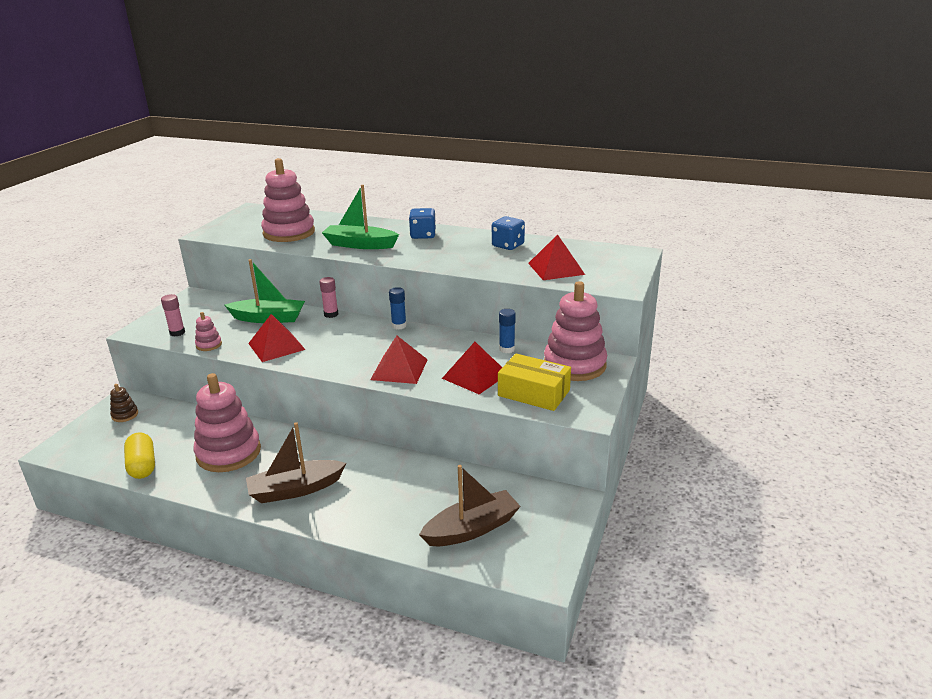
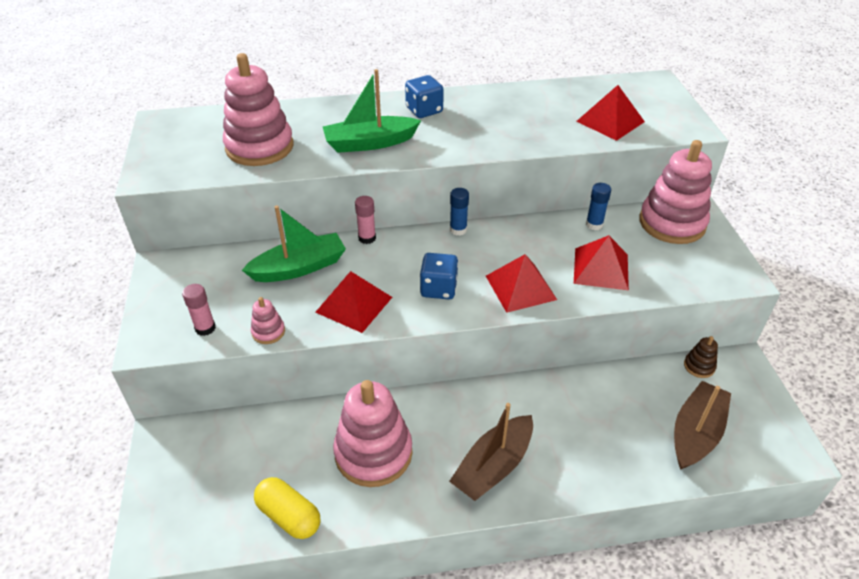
camera: 30 degrees left, 15 degrees up
brown stacking toy [110,384,138,422] -> brown stacking toy moved to [684,336,718,378]
blue dice [492,216,525,250] -> blue dice moved to [420,253,458,299]
yellow box [498,354,571,411] -> none

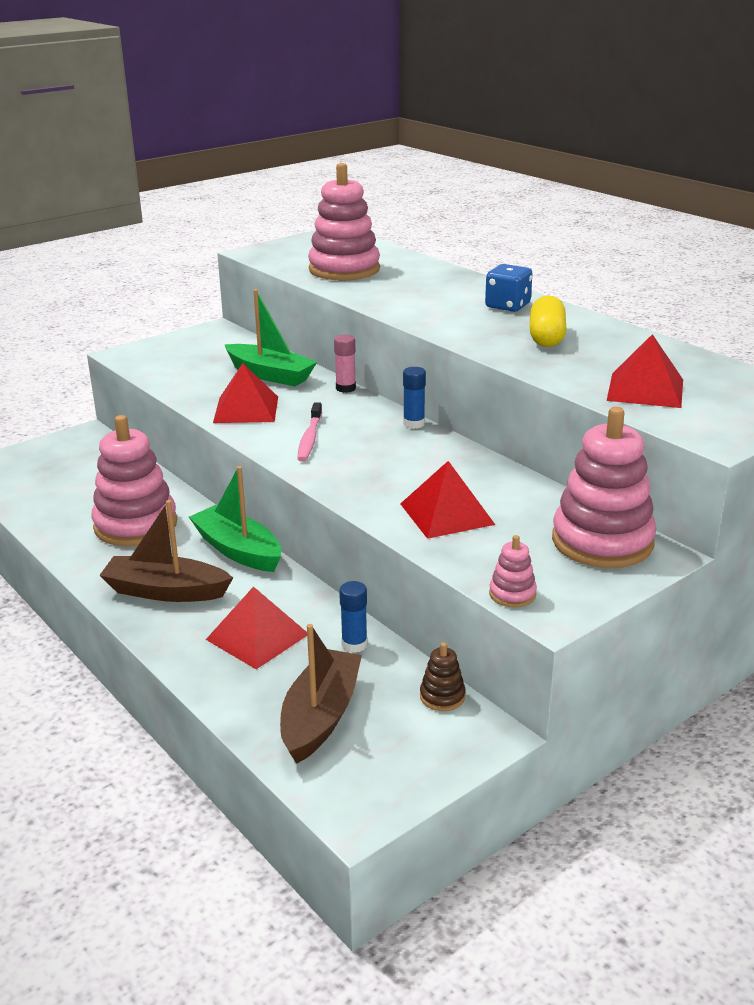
camera: 60 degrees right, 15 degrees down
pink glue stick [182,284,216,336] -> none
pink stacking toy [251,297,285,344] -> pink stacking toy moved to [489,535,537,607]
yellow capsule [254,477,320,539] -> yellow capsule moved to [530,295,566,347]
green boat [323,69,421,153] -> green boat moved to [189,466,281,572]
blue dice [420,253,458,299] -> pink toothbrush [297,402,322,462]
red pyramid [486,254,557,313] -> red pyramid moved to [206,586,307,669]
blue glue stick [586,183,611,230] -> blue glue stick moved to [339,581,367,653]
brown boat [674,381,731,470] -> brown boat turned 75 degrees counterclockwise [280,624,362,764]

